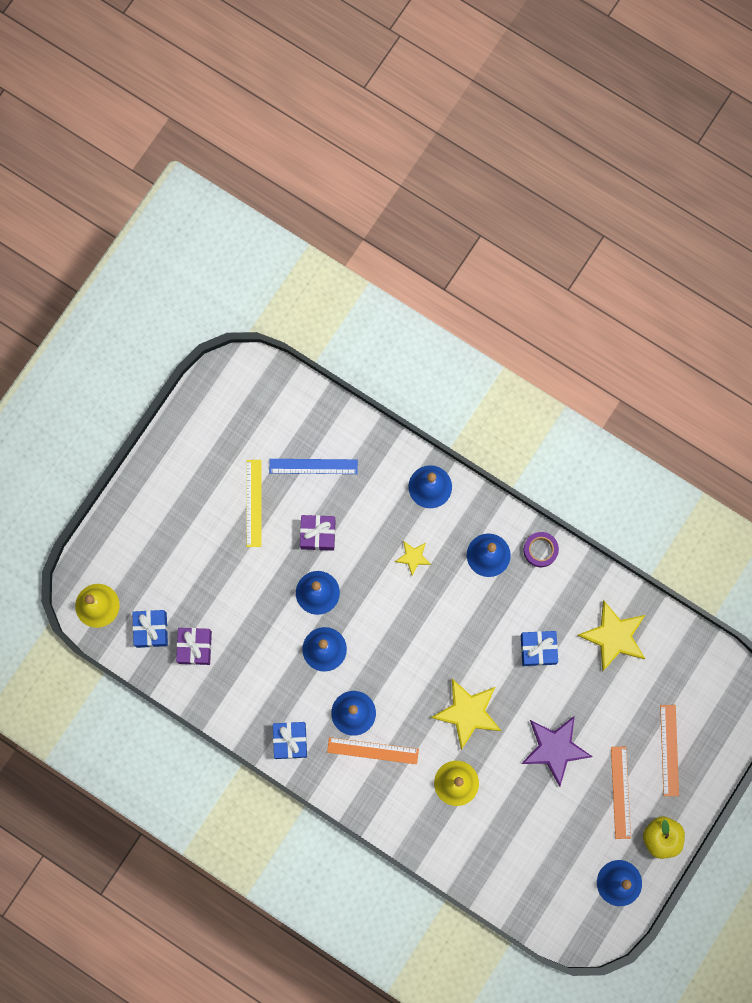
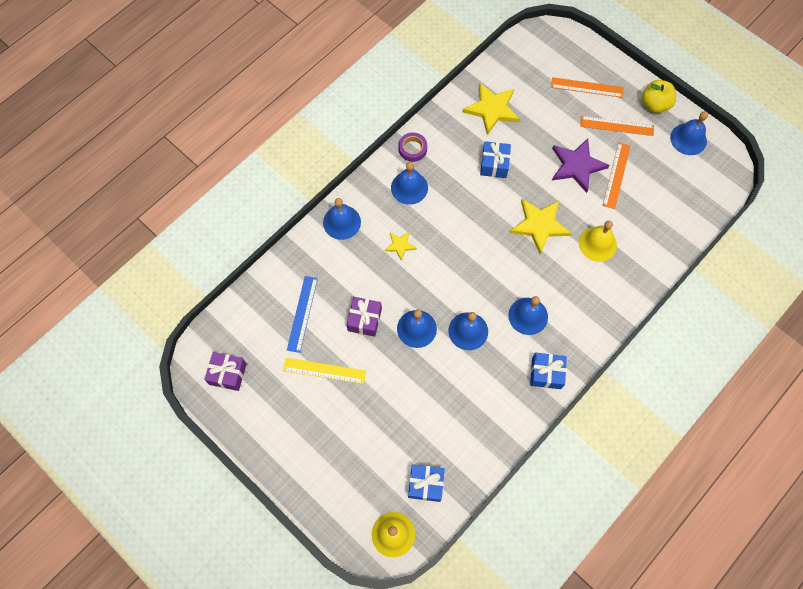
camera: 80 degrees left, 10 degrees down
purple gift [176,628,212,665] -> purple gift moved to [204,352,247,391]
orange ruler [327,737,419,764] -> orange ruler moved to [602,142,631,209]

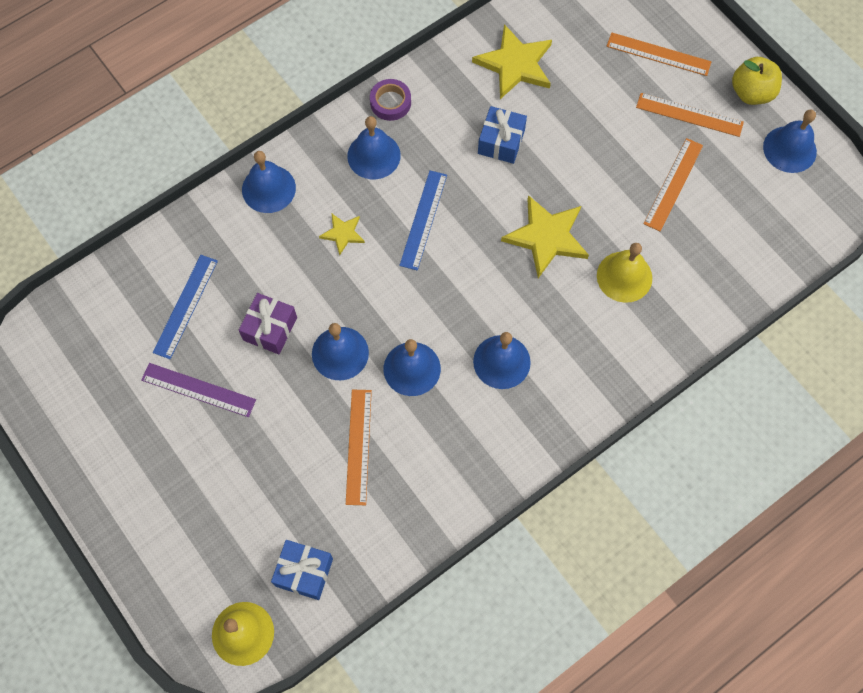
camera: 10 degrees right, 0 degrees up
purple gift [204,352,247,391] -> none
yellow ruler [283,358,366,384] -> purple ruler [141,363,256,417]
blue gift [530,353,567,389] -> none
purple star [552,138,610,193] -> none
none -> orange ruler [346,390,372,505]
none -> blue ruler [399,170,447,270]

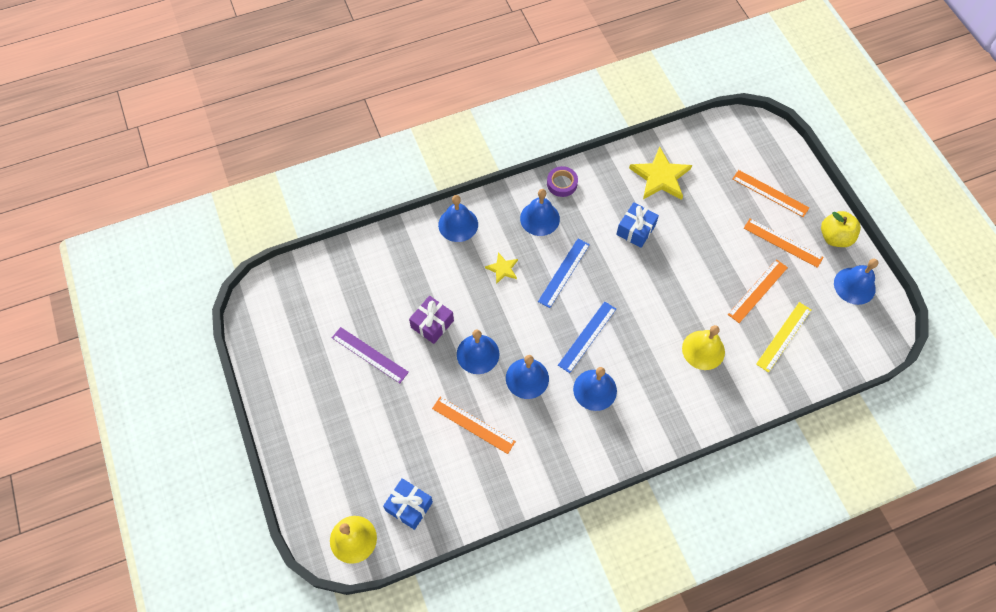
camera: 15 degrees right, 5 degrees down
blue ruler [153,255,218,359] -> blue ruler moved to [558,301,616,373]
orange ruler [346,390,372,505] -> orange ruler turned 75 degrees counterclockwise [432,397,516,454]
yellow star [501,195,589,278] -> none
none -> yellow ruler [756,302,811,373]

